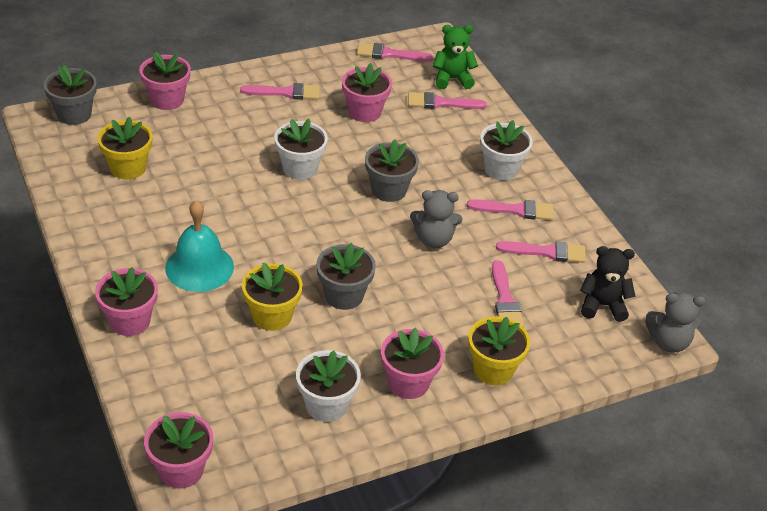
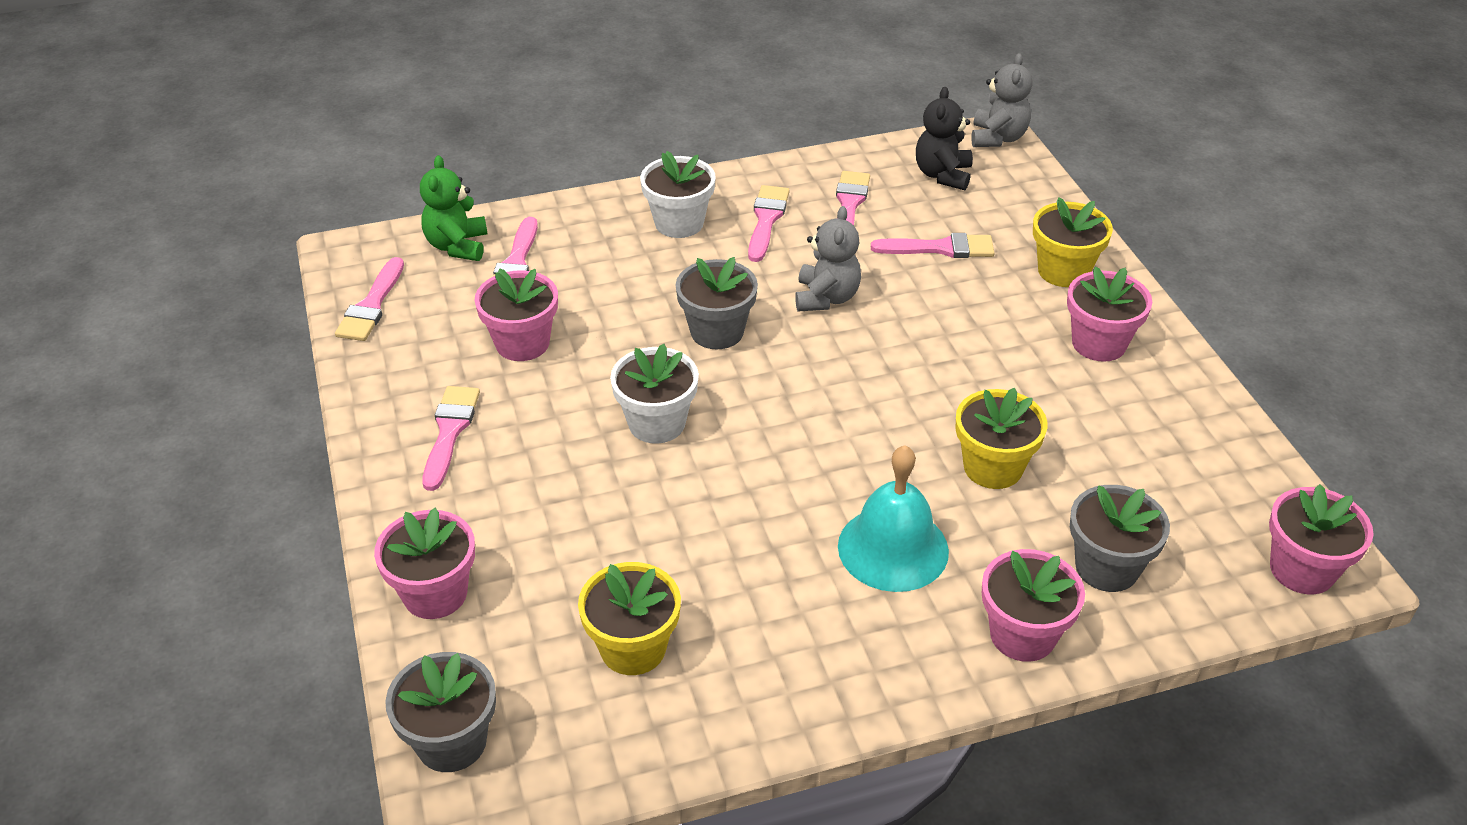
camera: 80 degrees left, 0 degrees up
white flower pot [296,350,361,422] -> none
grey flower pot [316,243,376,310] -> grey flower pot moved to [1070,485,1170,592]

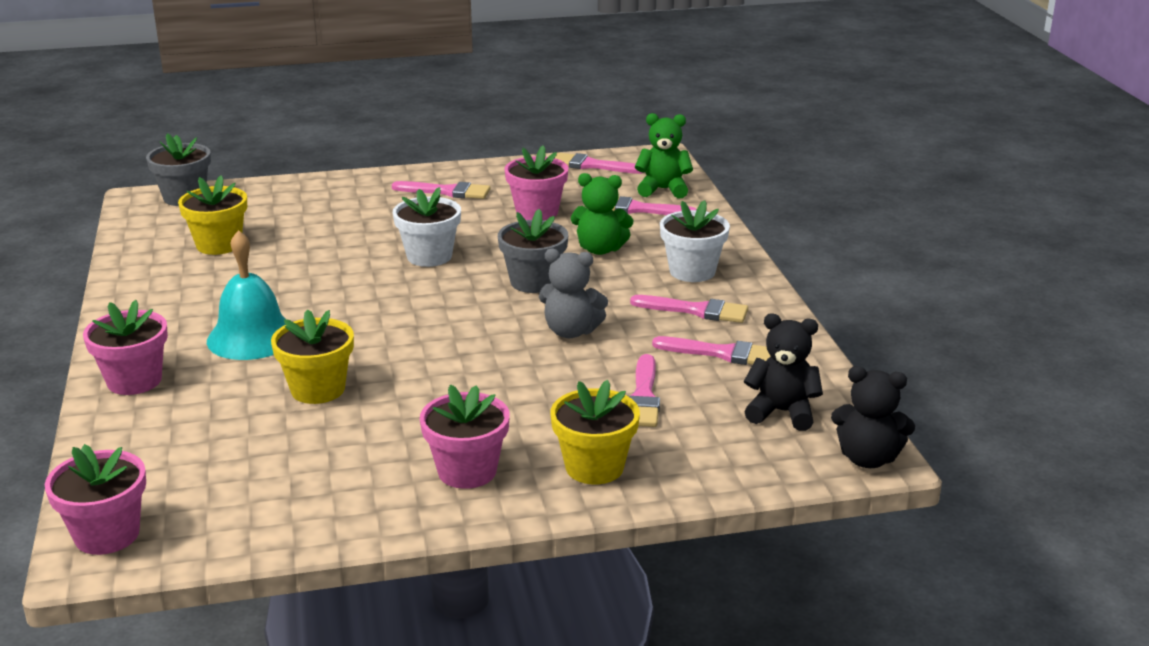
camera: 95 degrees right, 15 degrees down
pink flower pot [374,508,475,619] -> none
grey teddy bear [971,53,1032,147] -> black teddy bear [831,366,915,468]
grey flower pot [1070,485,1170,592] -> none
none -> green teddy bear [571,173,633,255]

